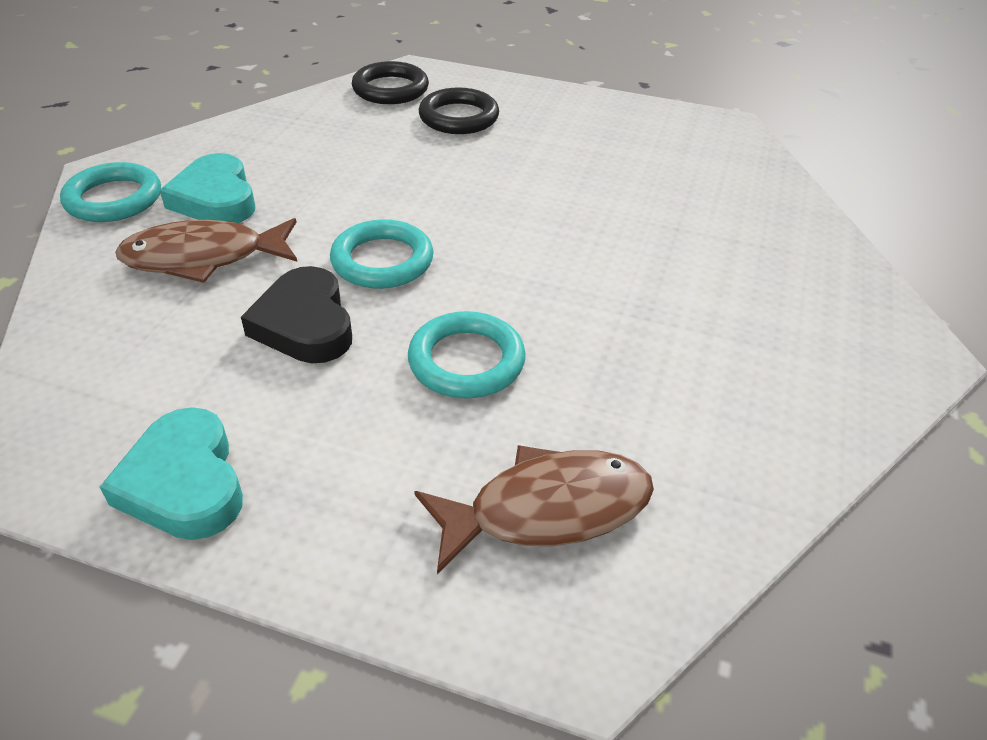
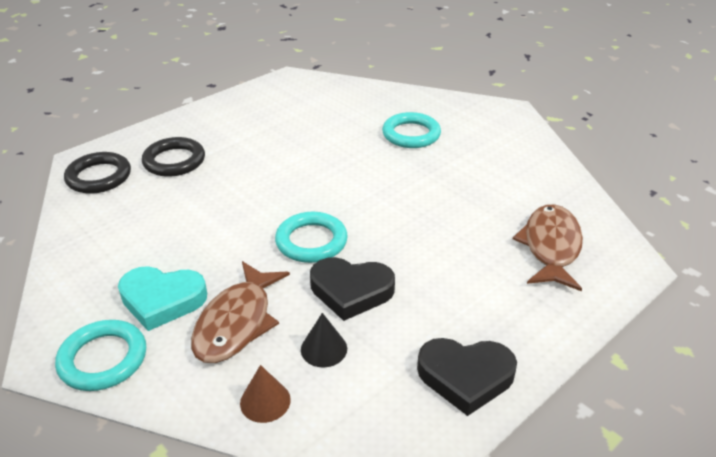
camera: 60 degrees left, 5 degrees down
turquoise heart [100,407,243,540] -> black heart [417,338,517,416]
turquoise ring [408,311,526,398] -> turquoise ring moved to [382,112,441,148]
none -> brown cone [240,365,291,423]
none -> black cone [301,313,347,367]

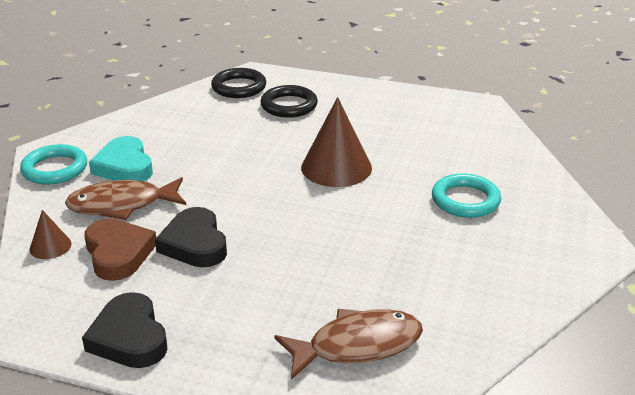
camera: 60 degrees right, 5 degrees down
turquoise ring [275,212,348,263] -> none
black cone [301,313,347,367] -> brown heart [84,218,156,281]
none -> brown cone [301,97,372,187]

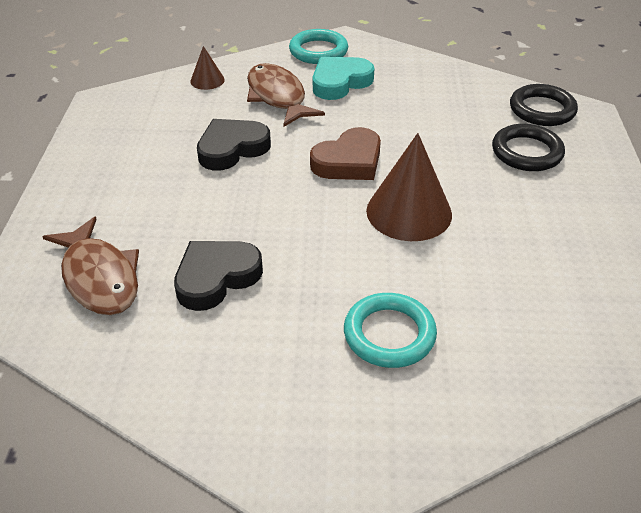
camera: 75 degrees right, 10 degrees up
black heart [82,292,168,368] -> black heart moved to [174,241,263,311]
brown heart [84,218,156,281] -> brown heart moved to [310,127,381,180]

